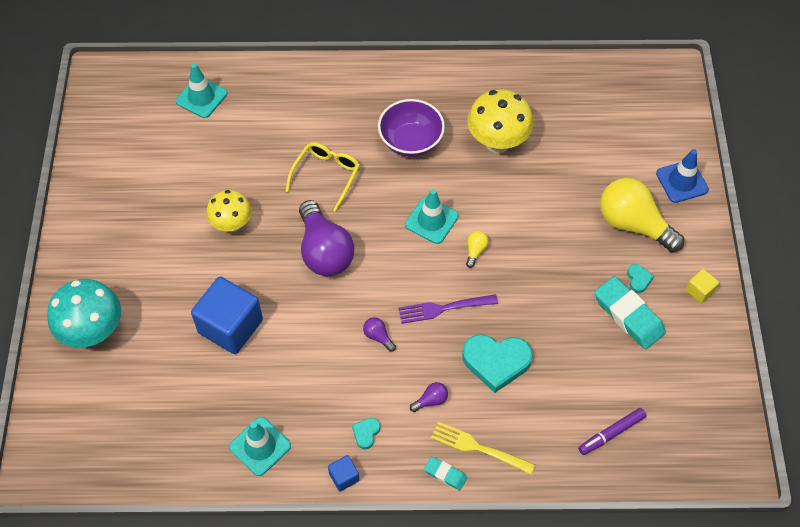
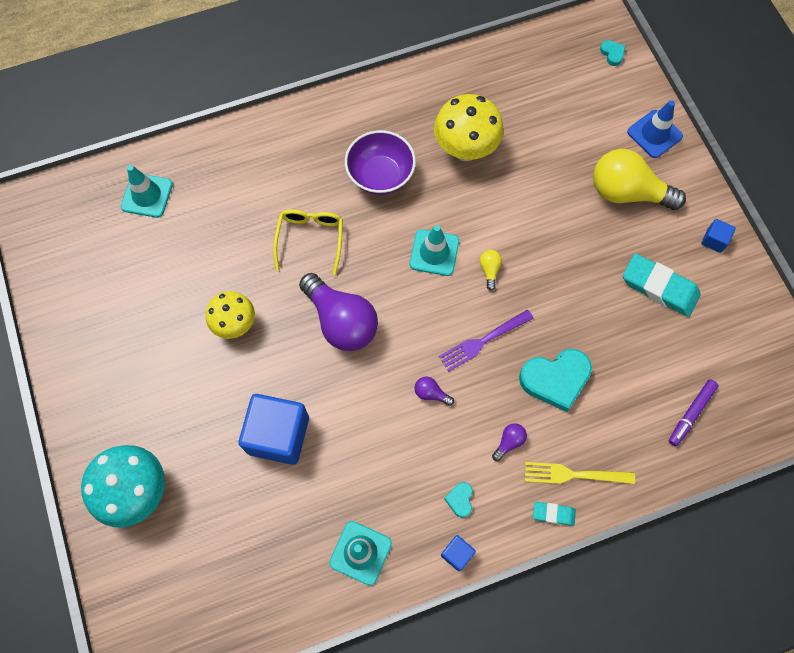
camera: 20 degrees left, 10 degrees up
turquoise heart [627,264,654,293] -> turquoise heart moved to [600,40,626,66]
yellow cube [686,269,719,304] -> blue cube [701,219,736,253]

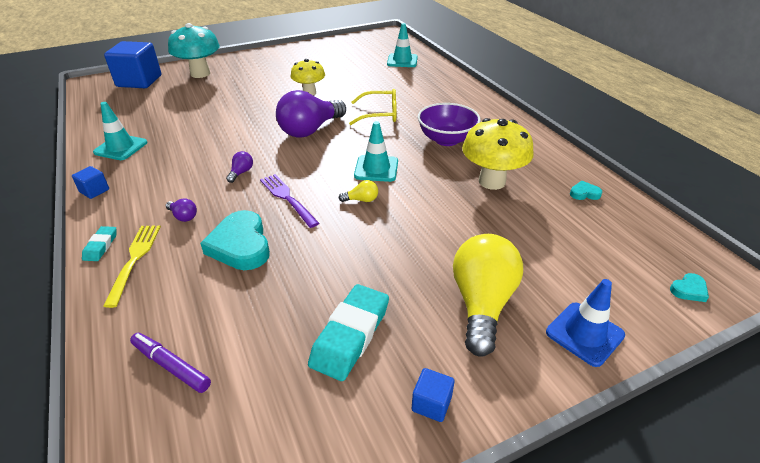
camera: 85 degrees right, 30 degrees down
blue cube [239,394,309,465] -> blue cube moved to [104,41,161,88]
turquoise heart [444,482,473,518] -> turquoise heart moved to [570,181,602,200]

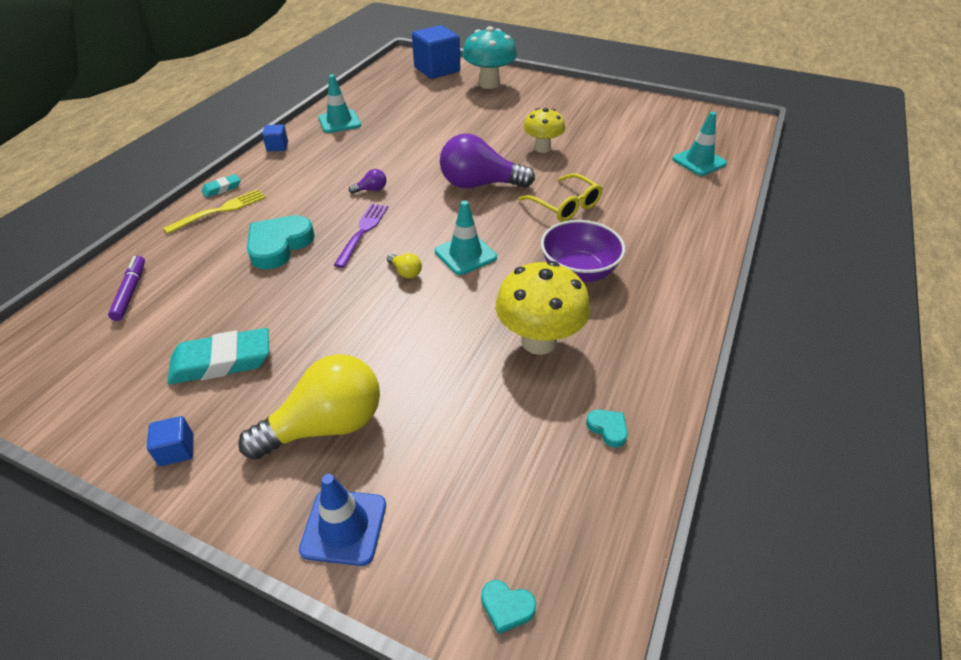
camera: 50 degrees right, 5 degrees up
purple light bulb [166,198,197,222] -> none

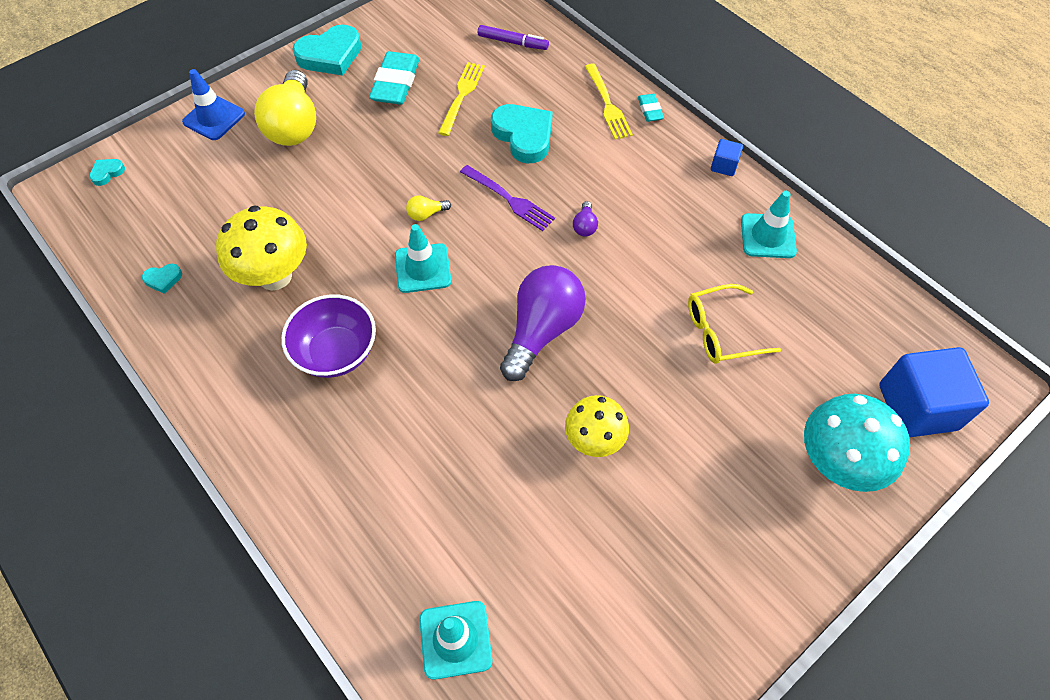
camera: 115 degrees right, 15 degrees up
blue cube [147,416,194,466] -> turquoise heart [293,24,361,76]
yellow glasses [518,173,603,222] -> yellow glasses moved to [688,284,781,364]
none -> yellow fork [438,62,485,136]

